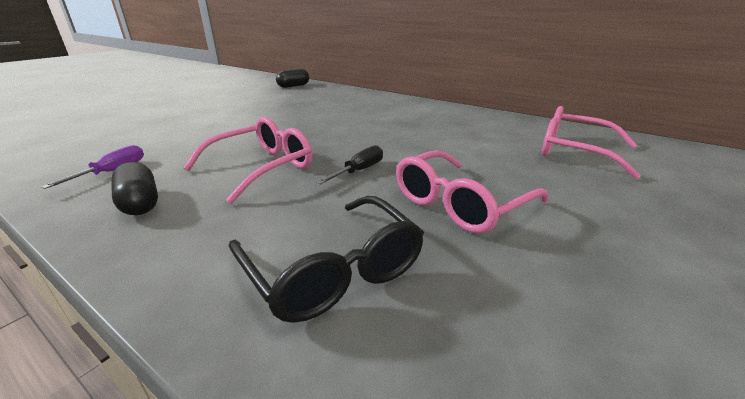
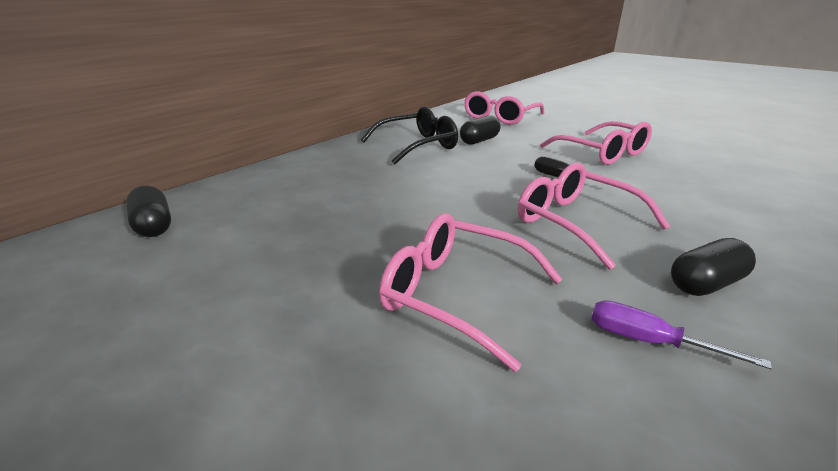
camera: 85 degrees left, 0 degrees up
black glasses [229,196,424,323] -> black glasses moved to [361,106,458,165]
none -> pink glasses [379,214,562,372]
none -> black capsule [460,115,500,145]

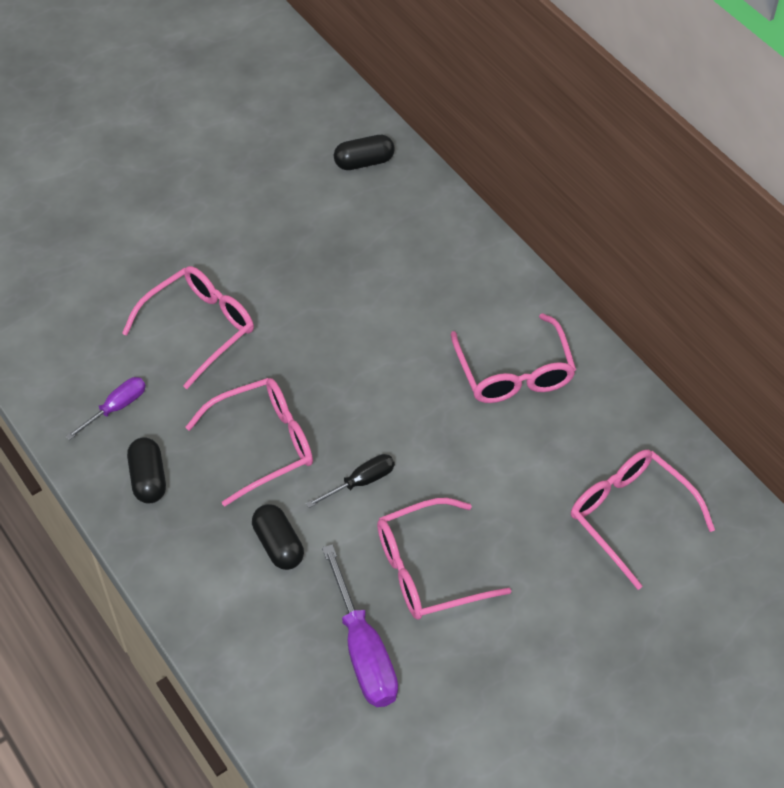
camera: 105 degrees right, 25 degrees up
black glasses [361,106,458,165] -> pink glasses [451,313,576,403]
black capsule [460,115,500,145] -> black capsule moved to [252,504,304,570]
none -> purple screwdriver [322,544,398,707]

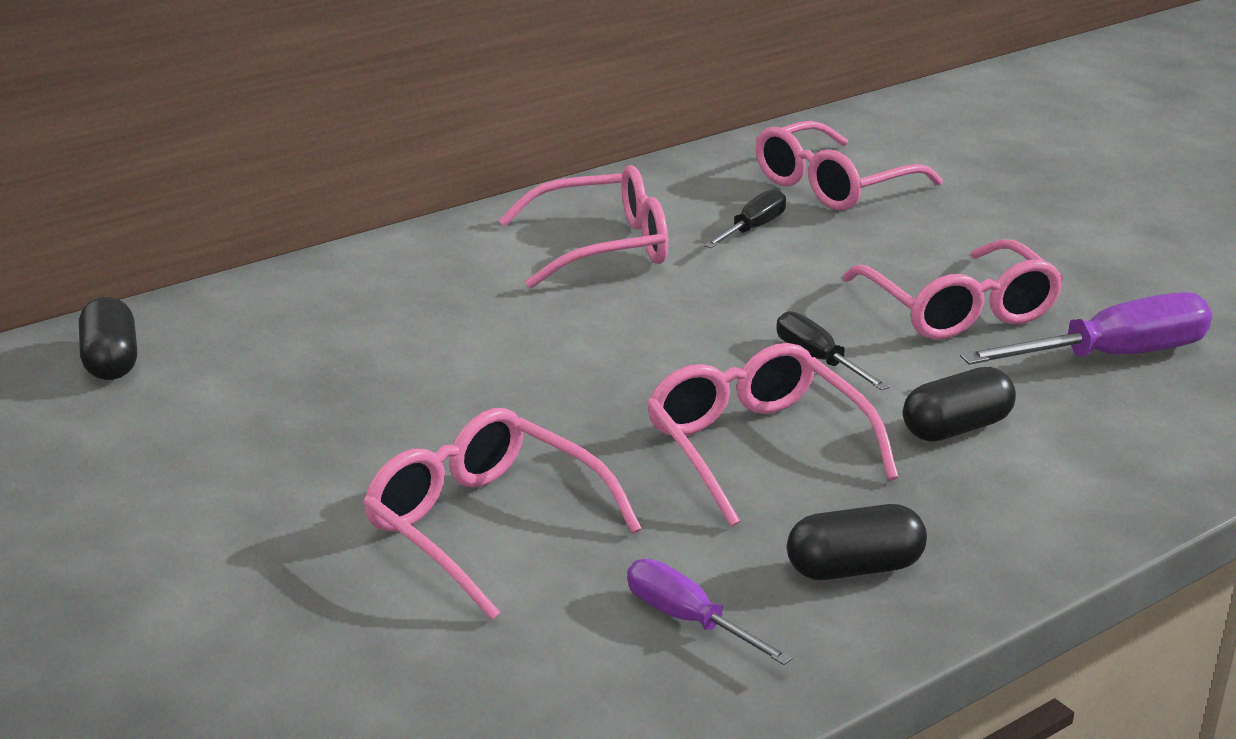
camera: 90 degrees left, 25 degrees down
none -> black screwdriver [704,188,786,248]

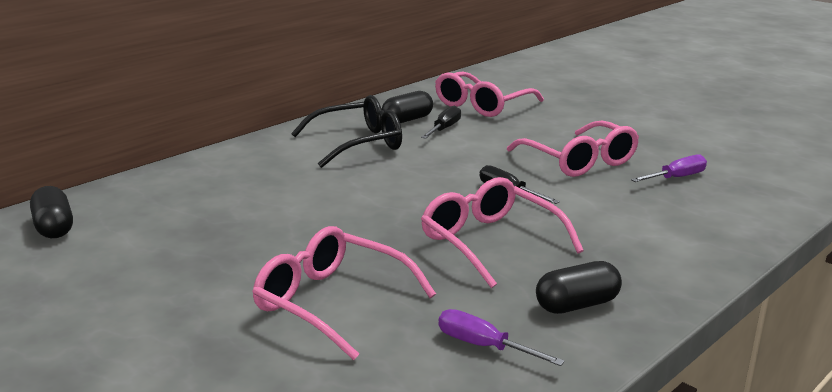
camera: 10 degrees left, 5 degrees down
pink glasses [499,165,668,288] -> black glasses [291,95,402,168]
black capsule [903,367,1016,442] -> black capsule moved to [382,91,433,123]
purple screwdriver [960,292,1212,365] -> purple screwdriver [631,154,707,182], size x0.58

